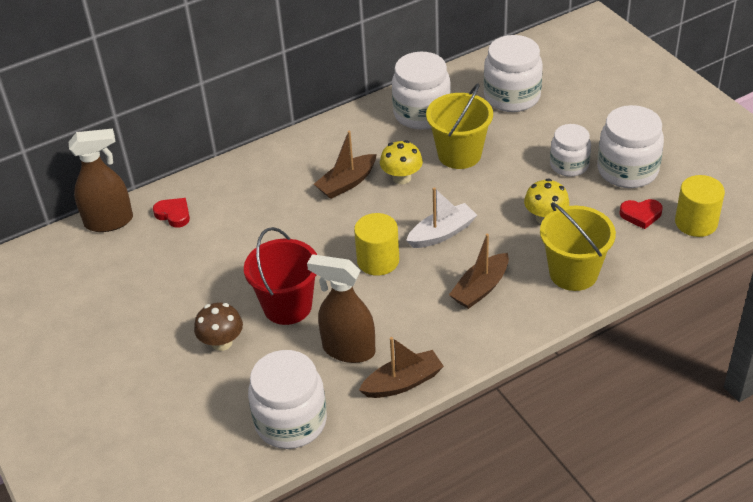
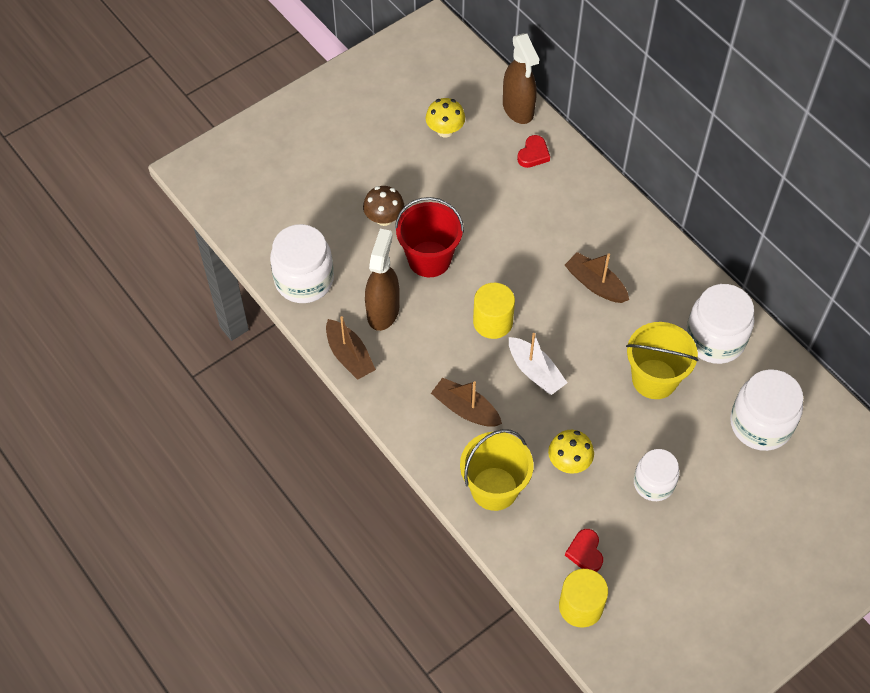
camera: 80 degrees right, 15 degrees up
yellow mushroom [380,140,423,184] -> yellow mushroom moved to [426,98,465,138]
white jar [597,105,664,188] -> none

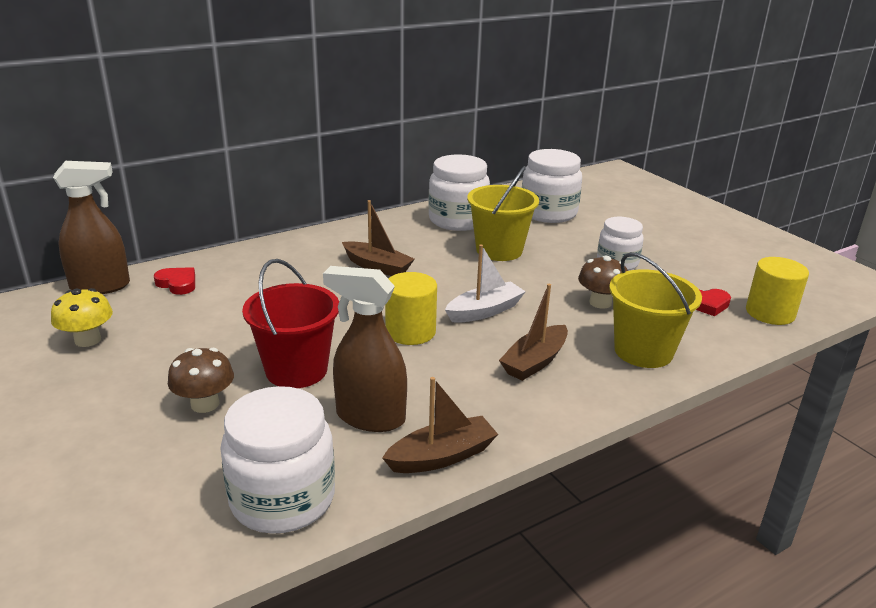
camera: 85 degrees left, 30 degrees down
yellow mushroom [548,430,594,474] -> brown mushroom [578,256,628,309]
brown boat [565,252,629,303] -> brown boat turned 105 degrees counterclockwise [342,200,415,276]

